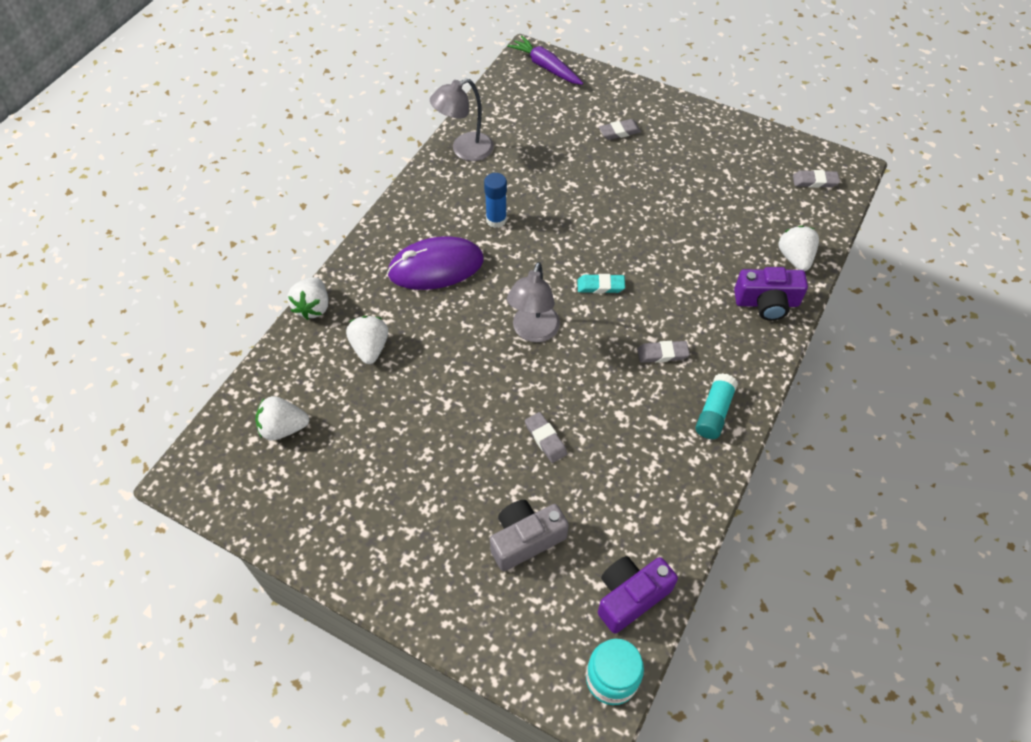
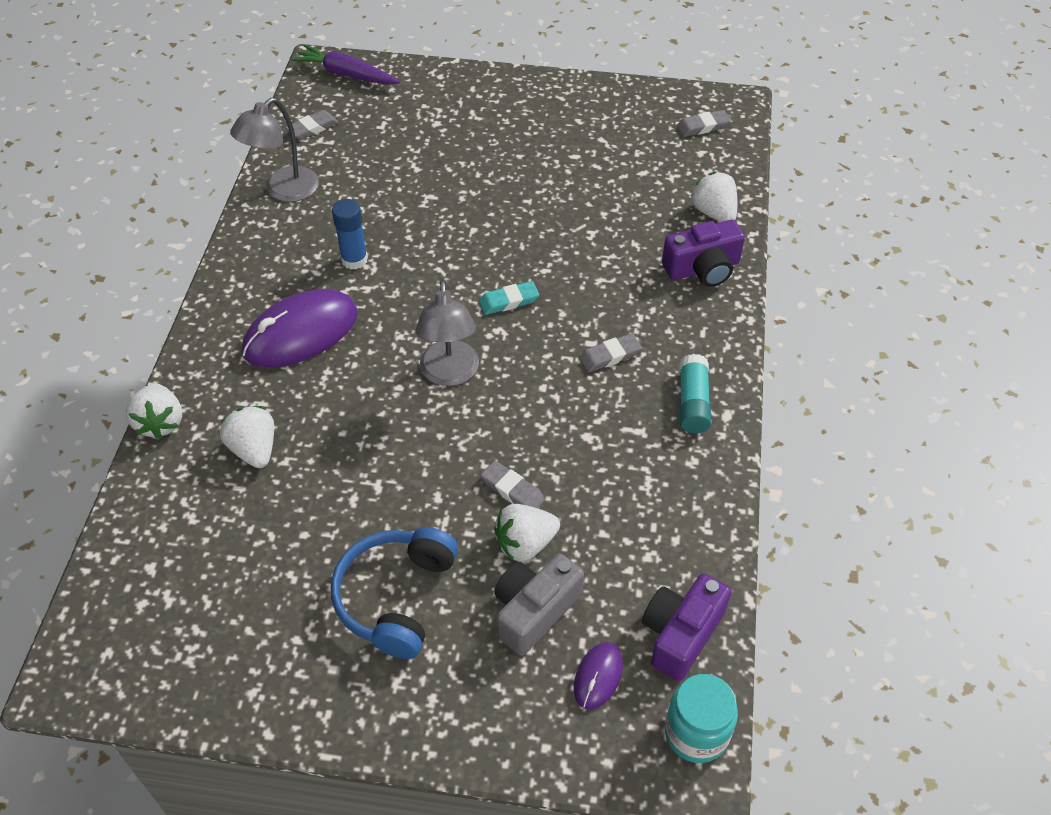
camera: 20 degrees left, 5 degrees down
white strawberry [255,396,309,441] -> white strawberry moved to [494,504,560,562]
grey eraser [599,119,641,140] -> grey eraser moved to [286,110,339,140]
none -> blue headphones [331,527,458,659]
none -> purple mouse [574,642,623,710]

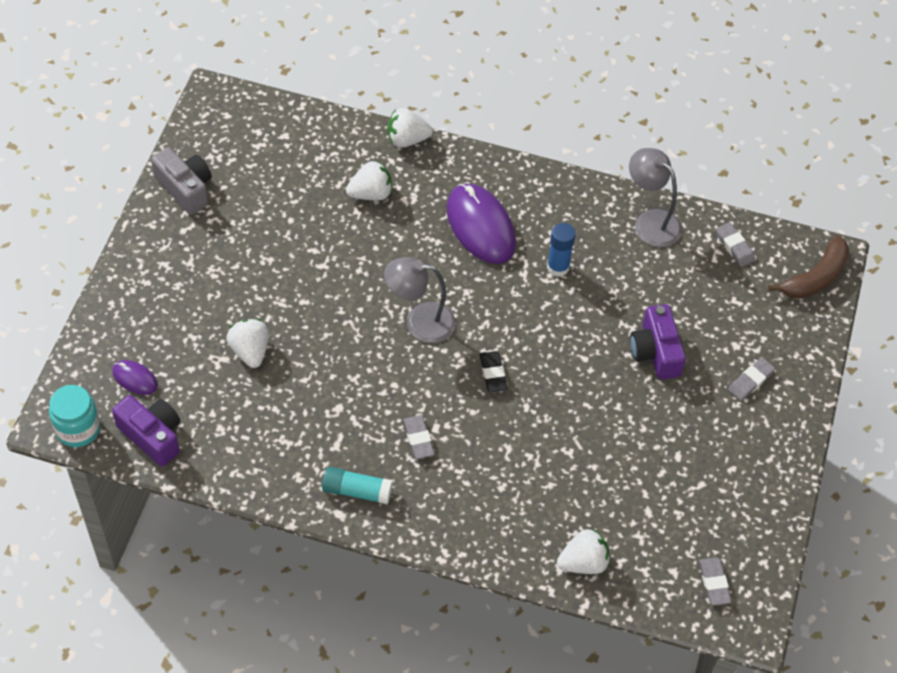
camera: 95 degrees right, 5 degrees up
purple carrot [291,45,400,85] -> brown banana [768,236,849,299]
blue headphones [331,527,458,659] -> none
turquoise eraser [479,281,539,315] -> black eraser [480,351,508,392]
grey eraser [481,461,545,508] -> grey eraser moved to [728,358,775,401]
grey camera [494,554,584,656] -> grey camera moved to [151,147,212,215]
purple camera [662,220,745,287] -> purple camera moved to [630,304,686,379]

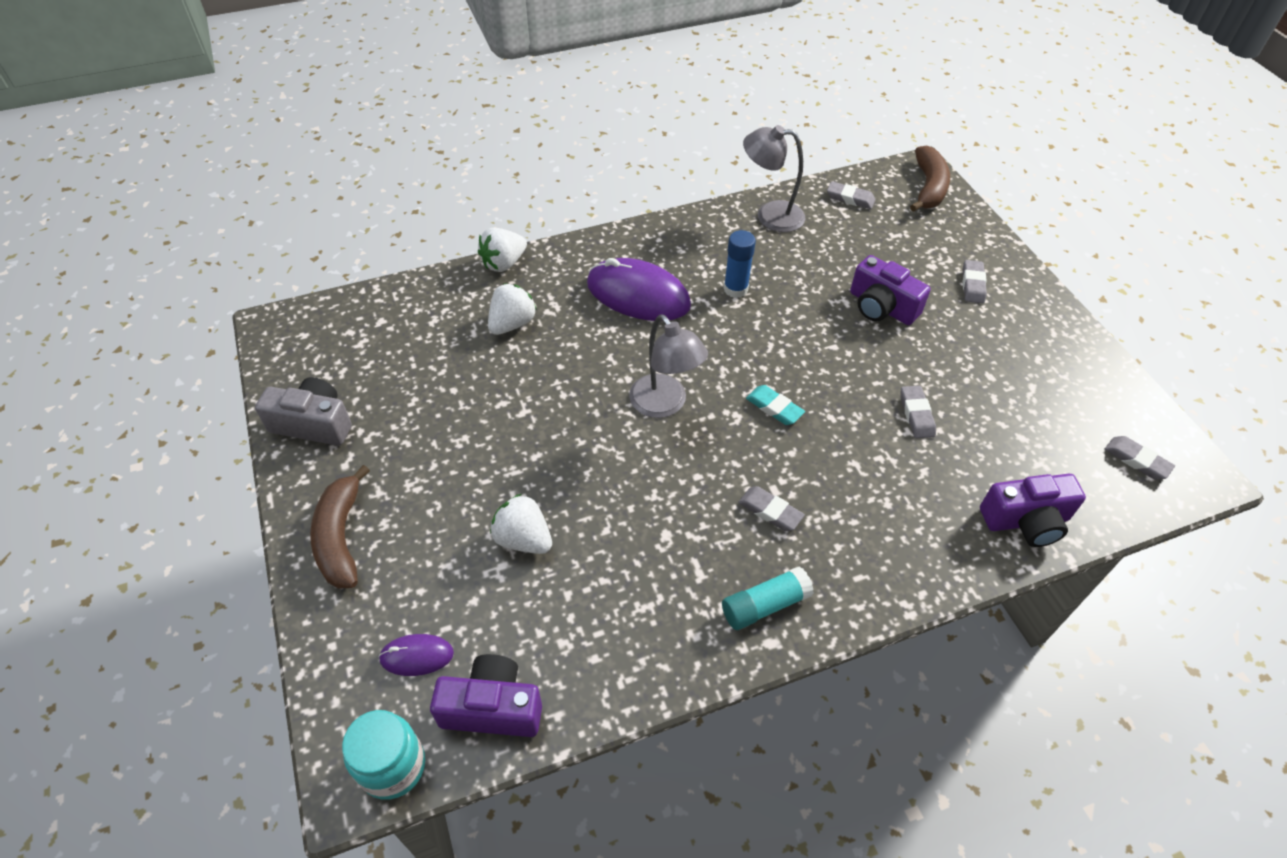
camera: 35 degrees left, 5 degrees down
grey lamp [384,257,456,343] -> grey lamp turned 90 degrees counterclockwise [629,314,708,418]
black eraser [480,351,508,392] -> turquoise eraser [746,385,805,425]
white strawberry [557,529,610,574] -> purple camera [980,474,1086,547]
none -> brown banana [310,465,370,589]
none -> grey eraser [901,385,936,438]

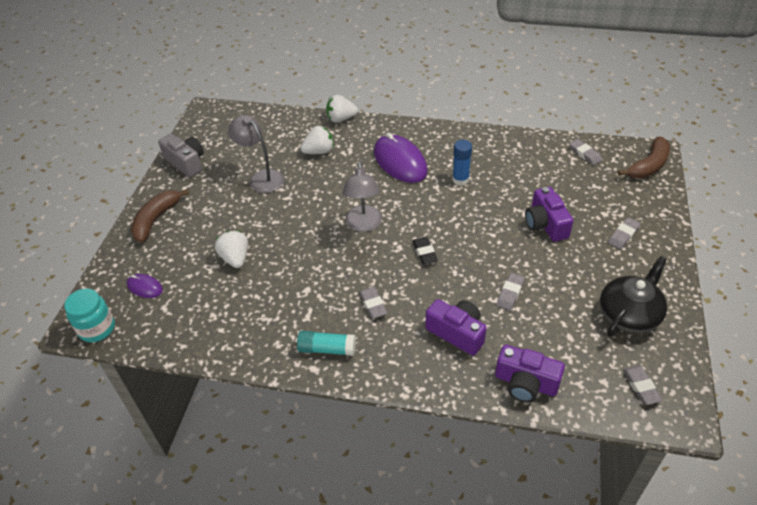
camera: 35 degrees right, 5 degrees down
purple camera [430,654,542,737] -> purple camera moved to [425,299,487,356]
grey lamp [743,125,805,232] -> grey lamp moved to [228,115,284,193]
turquoise eraser [746,385,805,425] -> black eraser [412,237,438,265]
none -> black teapot [600,256,667,337]

